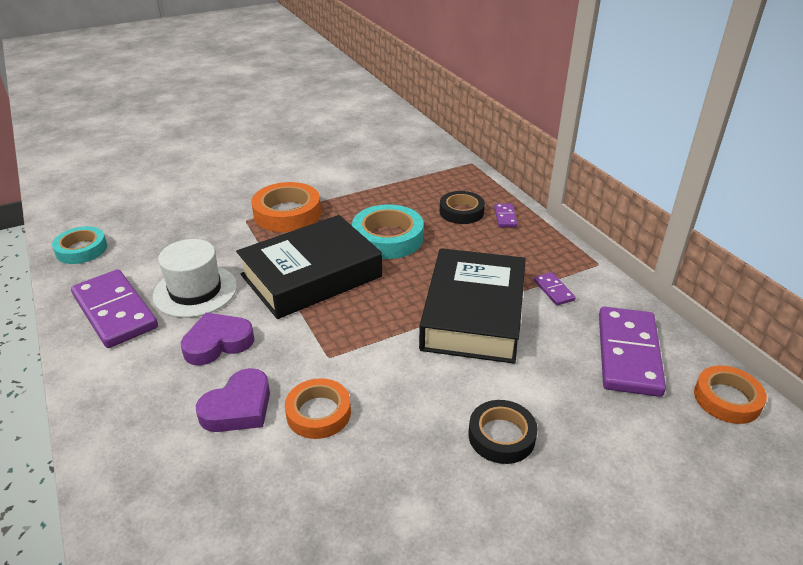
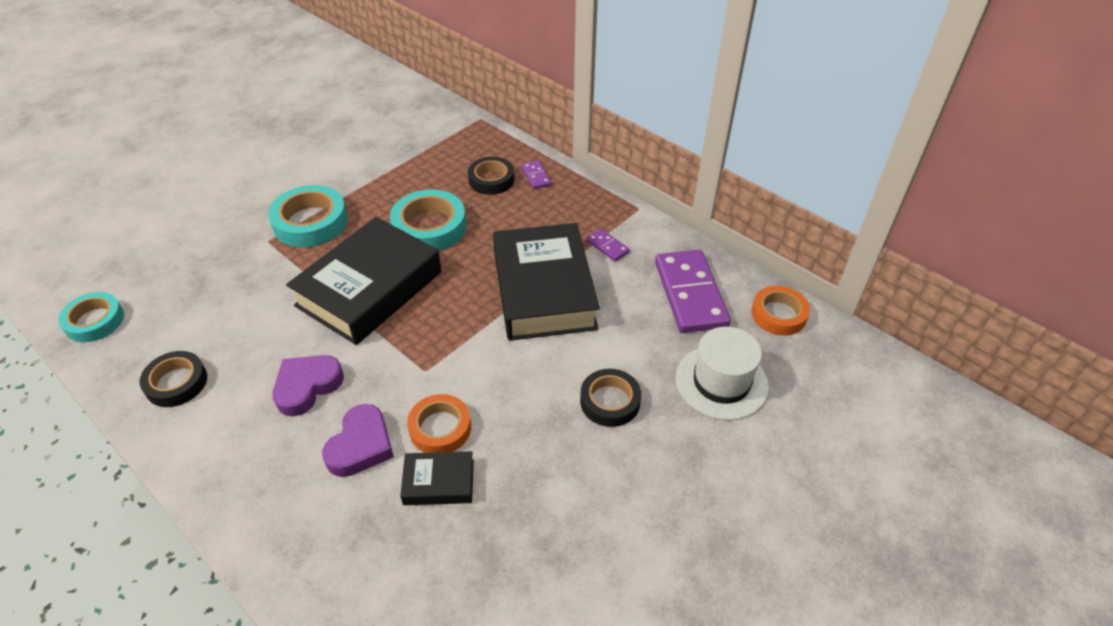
camera: 20 degrees left, 10 degrees up
purple domino [71,269,158,348] -> black tape [140,351,207,407]
white hat [153,239,237,318] -> white hat moved to [676,327,769,420]
orange tape [251,182,321,232] -> turquoise tape [268,185,348,247]
none -> black book [400,451,474,505]

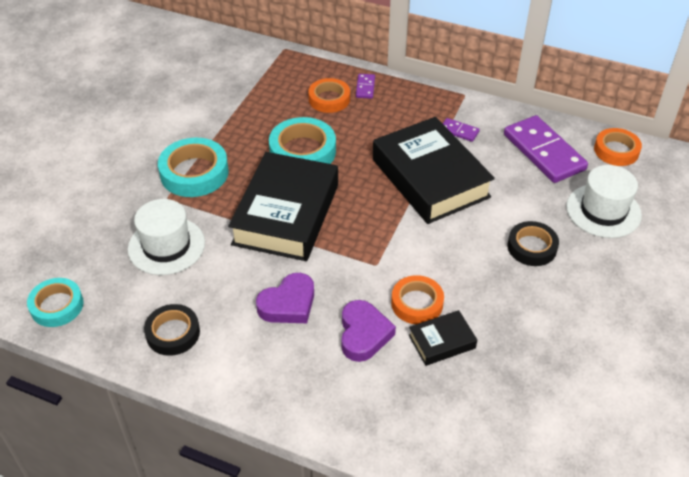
camera: 20 degrees left, 0 degrees up
purple heart [273,355,344,416] -> purple heart turned 150 degrees counterclockwise [256,273,314,323]
black tape [468,157,514,195] -> orange tape [308,78,350,113]
purple domino [522,160,552,189] -> purple domino turned 45 degrees clockwise [356,74,375,99]
none -> white hat [128,199,205,275]

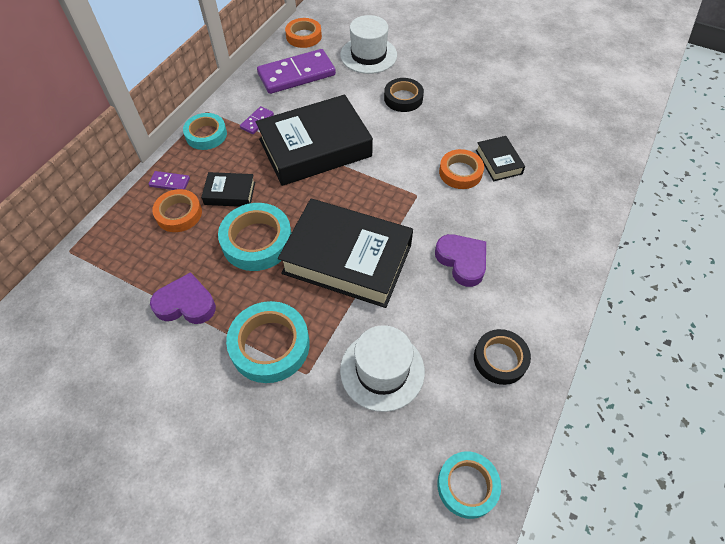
camera: 85 degrees left, 10 degrees up
purple heart [341,300,396,362] -> purple heart moved to [150,272,216,324]
none -> turquoise tape [183,113,227,150]
none -> black book [201,172,255,207]

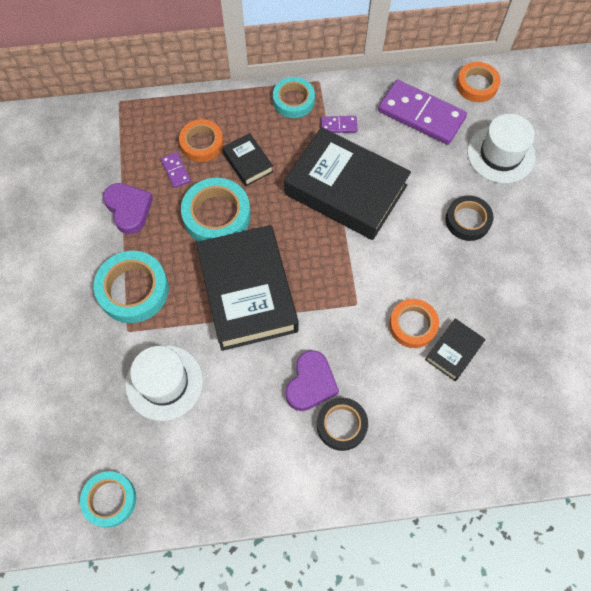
camera: 55 degrees right, 10 degrees up
purple domino [149,171,190,190] -> purple domino moved to [161,152,191,188]
black tape [474,329,531,385] -> black tape moved to [317,397,368,451]

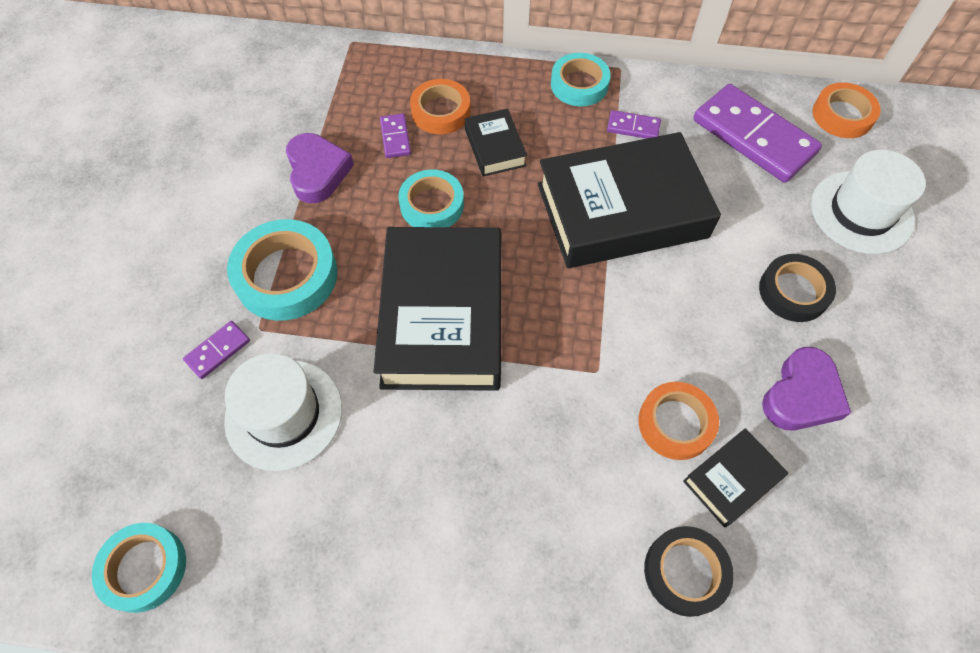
camera: 15 degrees right, 5 degrees down
turquoise tape [181,178,251,241] -> turquoise tape [398,170,464,227], size x0.67
black book [284,127,411,240] -> black book turned 60 degrees counterclockwise [538,132,721,268]
purple heart [285,350,339,411] -> purple heart moved to [762,347,851,431]
black tape [317,397,368,451] -> black tape moved to [644,526,734,617]
none -> purple domino [183,321,250,379]

